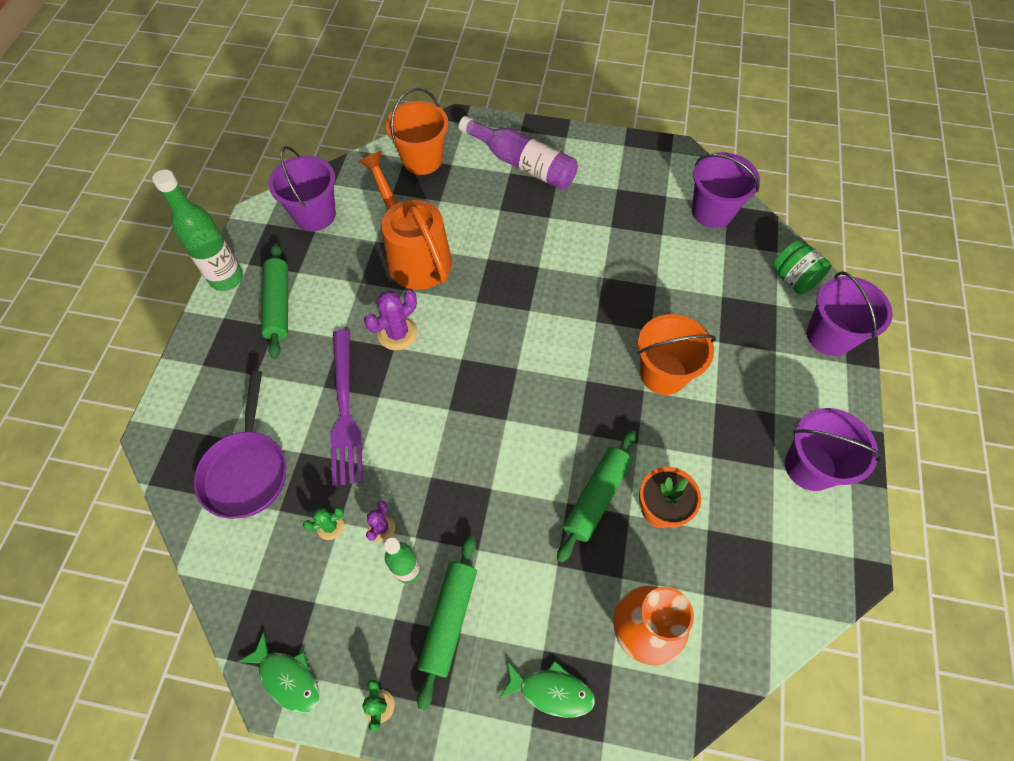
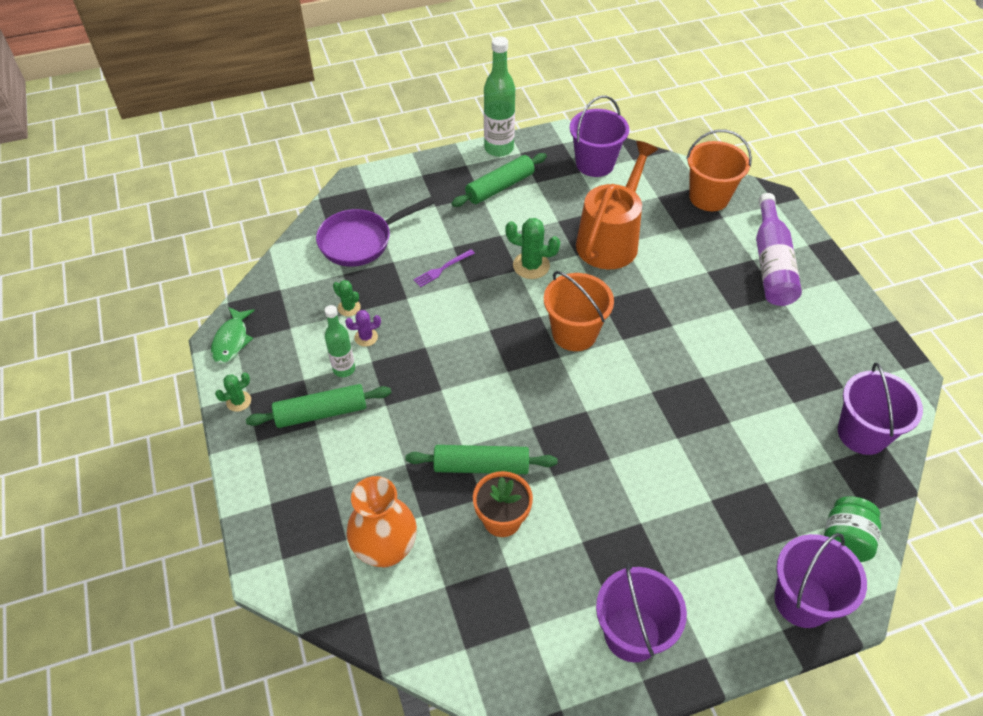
camera: 60 degrees right, 10 degrees down
purple fork [330,330,363,486] -> purple fork [414,249,475,287], size x0.47
purple cactus [364,290,418,351] -> green cactus [506,218,560,279]
green fish [500,660,595,718] -> none
orange bucket [637,314,716,395] -> orange bucket moved to [544,271,614,351]

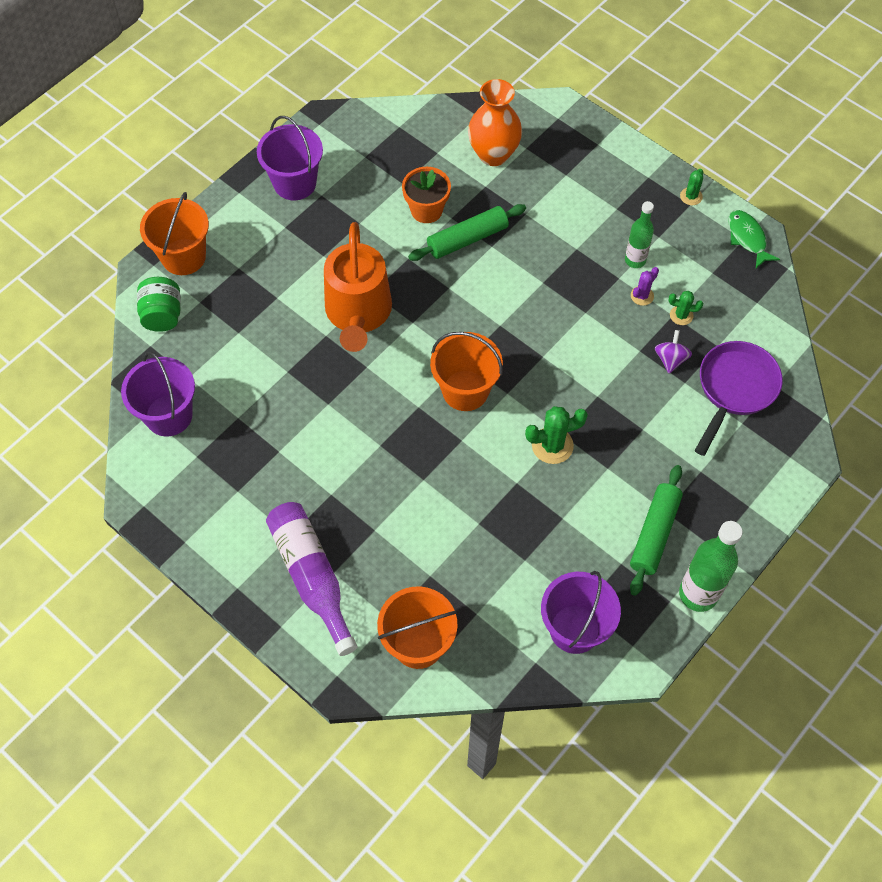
camera: 150 degrees right, 10 degrees up
green rolling pin [246,384,391,428] -> none
purple fork [414,249,475,287] -> none
orange watering can [576,141,658,269] -> orange watering can moved to [324,222,392,352]
purple bucket [774,533,867,628] -> orange bucket [140,192,209,275]
none -> purple spinning top [655,330,692,373]

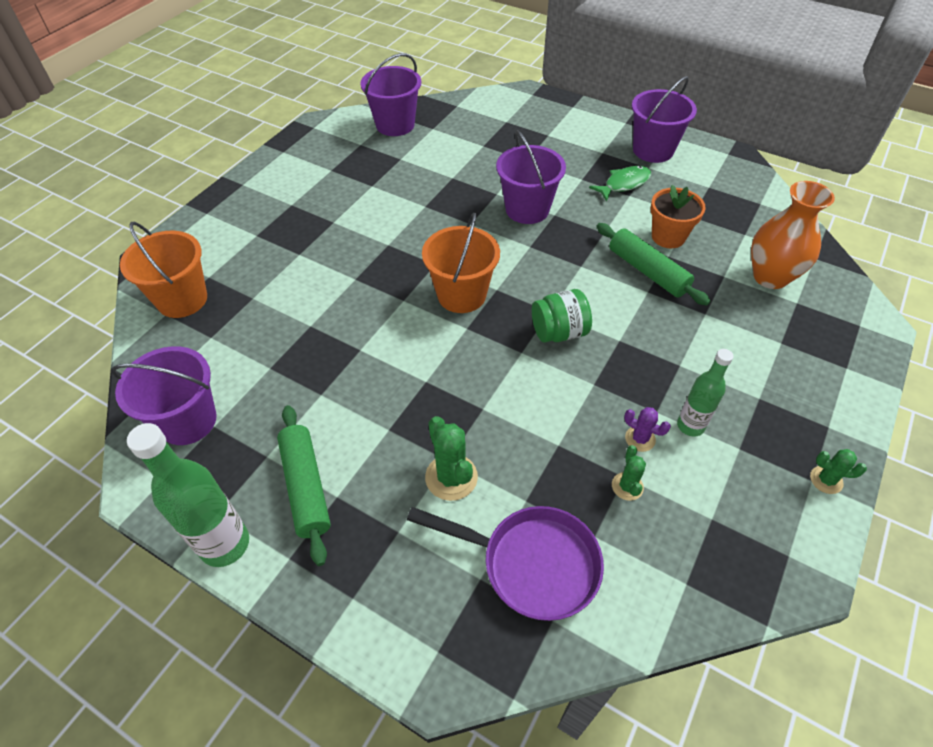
camera: 80 degrees right, 10 degrees down
green jar [137,277,181,332] -> green jar moved to [532,289,592,343]
orange bucket [140,192,209,275] -> none
purple bottle [266,502,357,656] -> none
orange watering can [324,222,392,352] -> purple bucket [496,130,566,224]
green cactus [525,406,588,464] -> green cactus moved to [425,416,478,501]
green rolling pin [630,465,683,596] -> green rolling pin turned 60 degrees clockwise [277,405,331,566]
purple spinning top [655,330,692,373] -> none
green fish [728,210,780,268] -> green fish moved to [589,166,651,202]

